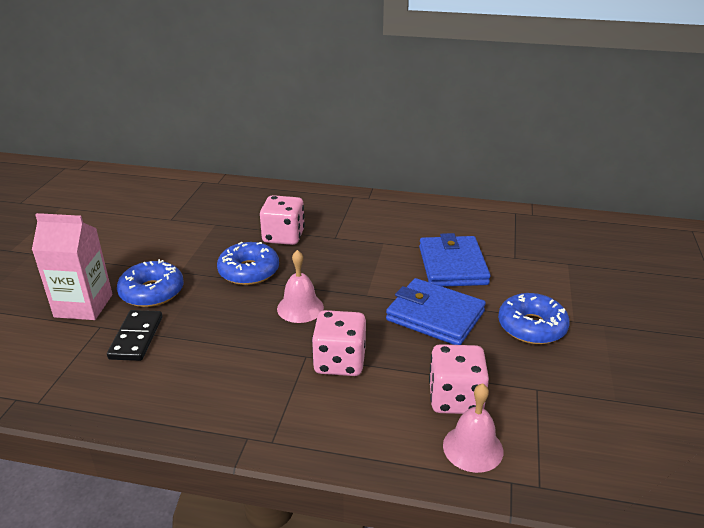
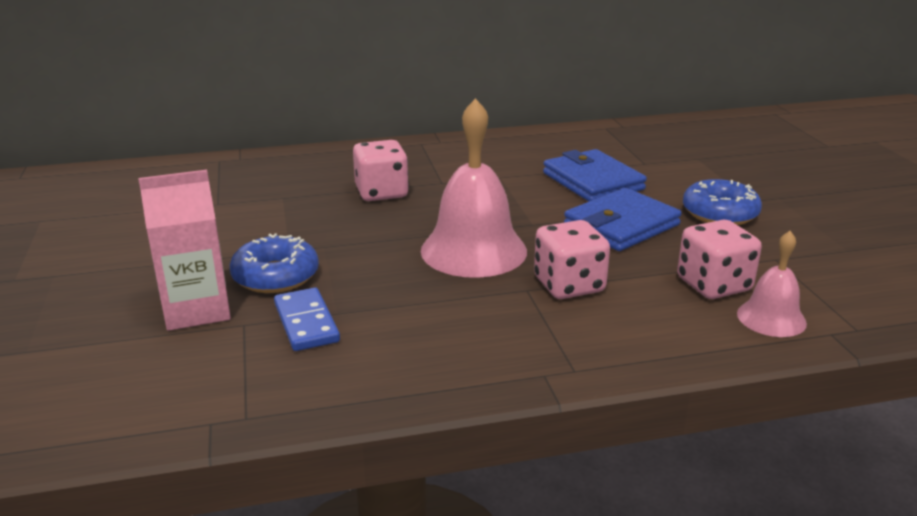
camera: 25 degrees left, 5 degrees down
black domino [107,310,162,361] -> blue domino [274,288,340,351]
blue donut [217,242,279,285] -> none
pink bell [277,250,324,323] -> pink bell [421,98,527,278], size x1.83
blue wallet [386,278,486,345] -> blue wallet turned 45 degrees counterclockwise [564,188,682,251]

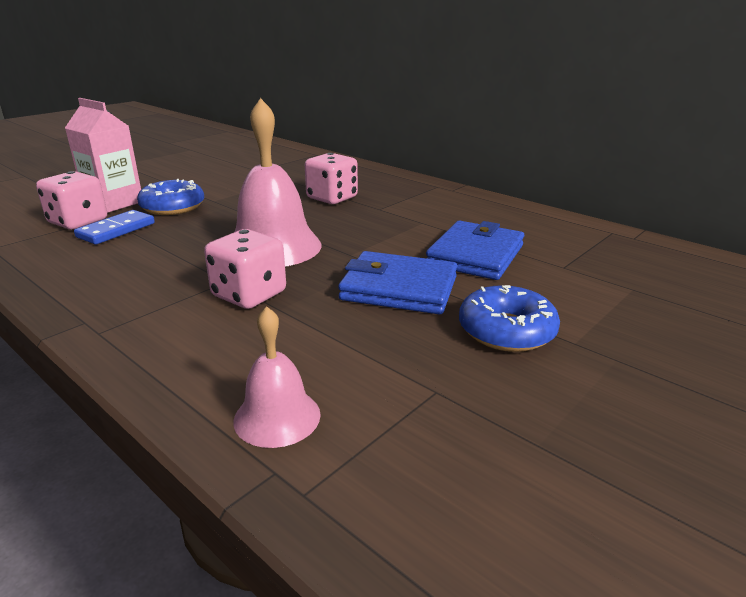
camera: 55 degrees right, 0 degrees up
pink dice [677,220,762,299] -> pink dice moved to [36,171,107,229]

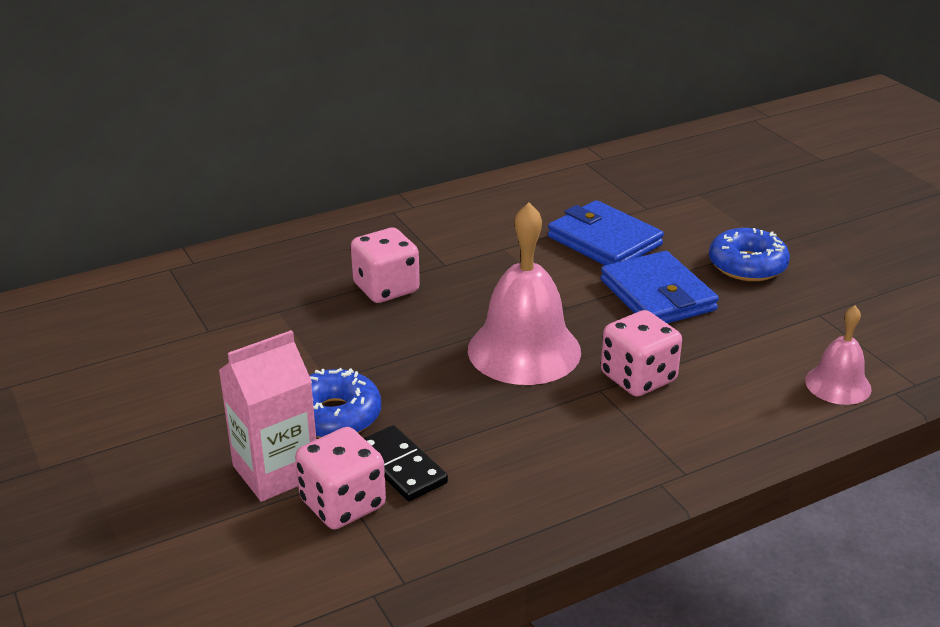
camera: 70 degrees left, 5 degrees up
blue domino [74,210,155,244] -> black domino [364,425,448,502]
blue wallet [338,251,457,314] -> blue wallet turned 60 degrees counterclockwise [601,251,719,324]

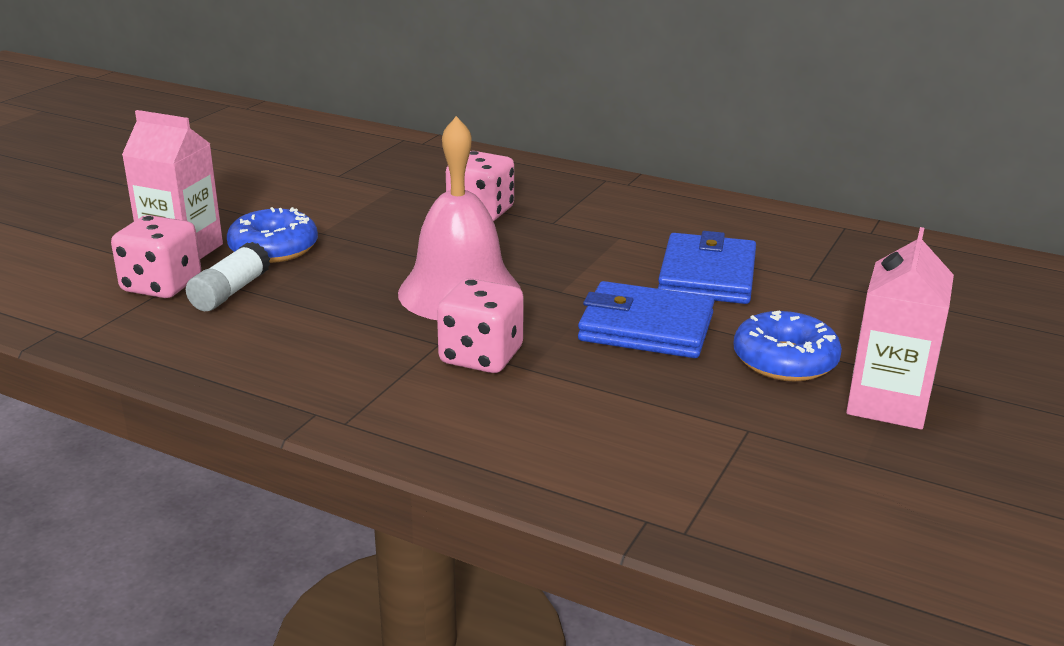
camera: 55 degrees right, 5 degrees down
black domino [364,425,448,502] -> white glue stick [186,242,270,311]
blue wallet [601,251,719,324] -> blue wallet turned 75 degrees clockwise [578,281,714,358]
pink bell [805,305,872,405] -> none
none -> pink carton [846,227,954,429]

